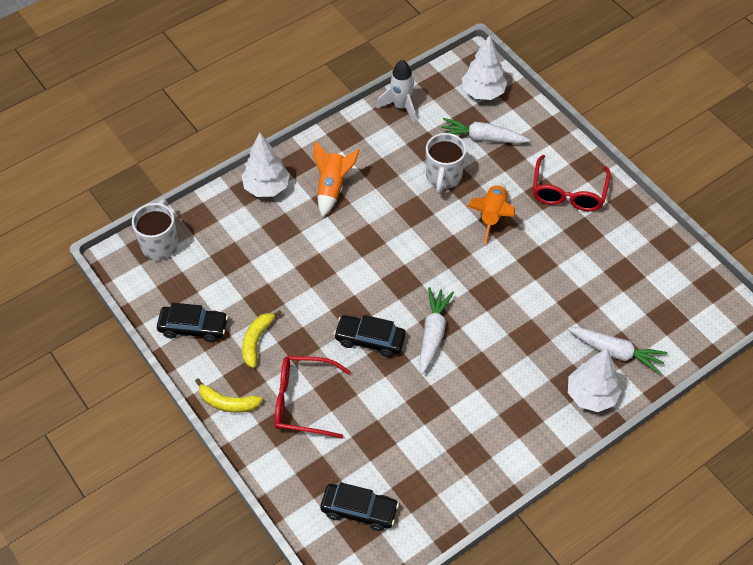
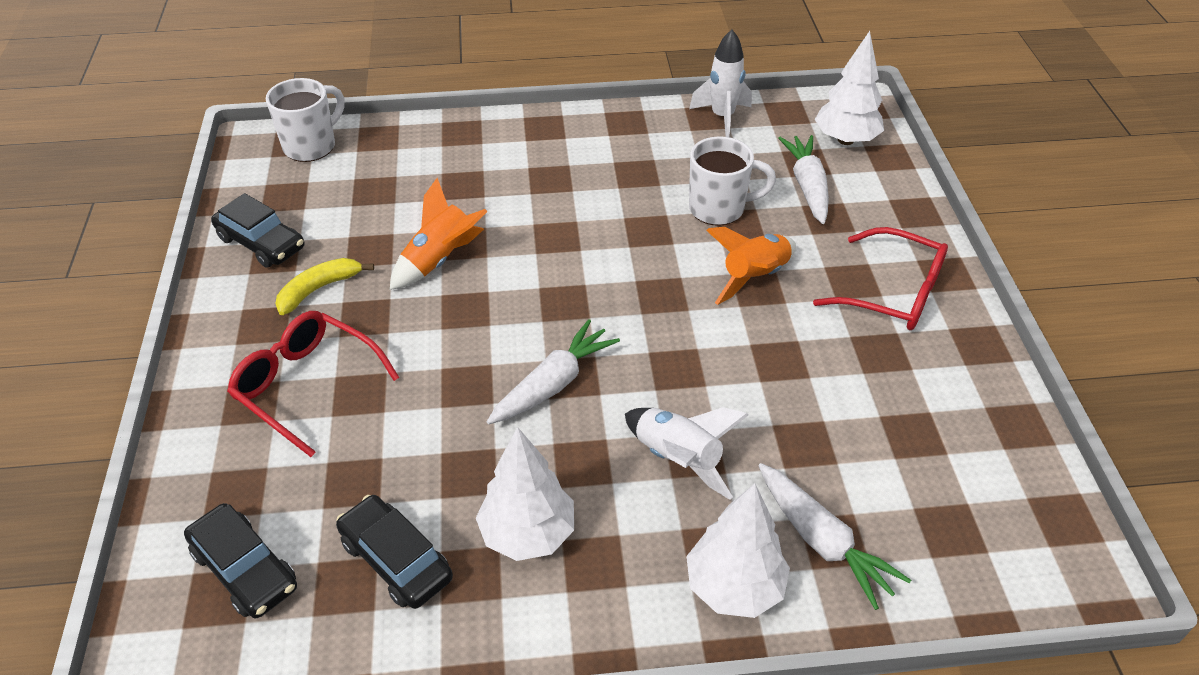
camera: 30 degrees right, 10 degrees down
yellow banana [195,378,263,413] -> none
white tree [241,133,290,197] -> white tree moved to [476,427,574,561]
orange rocket [313,141,360,217] -> orange rocket moved to [390,178,488,290]
black car [334,315,406,357] -> black car moved to [336,495,453,609]
white mug [426,133,466,194] -> white mug turned 135 degrees counterclockwise [689,136,776,226]
white carrot [442,118,530,144] -> white carrot turned 45 degrees clockwise [778,135,829,224]
red glasses [533,155,611,211] -> red glasses turned 105 degrees counterclockwise [813,227,948,330]
none -> white rocket [625,407,749,500]

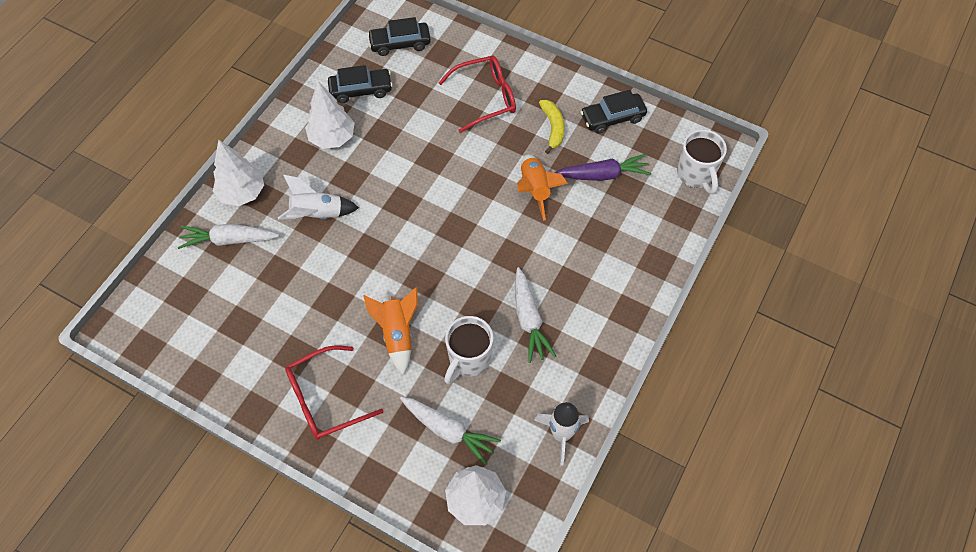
camera: 125 degrees right, 15 degrees up
white carrot [487,319,620,424] -> white carrot moved to [515,267,556,363]
none -> purple carrot [554,154,651,181]

